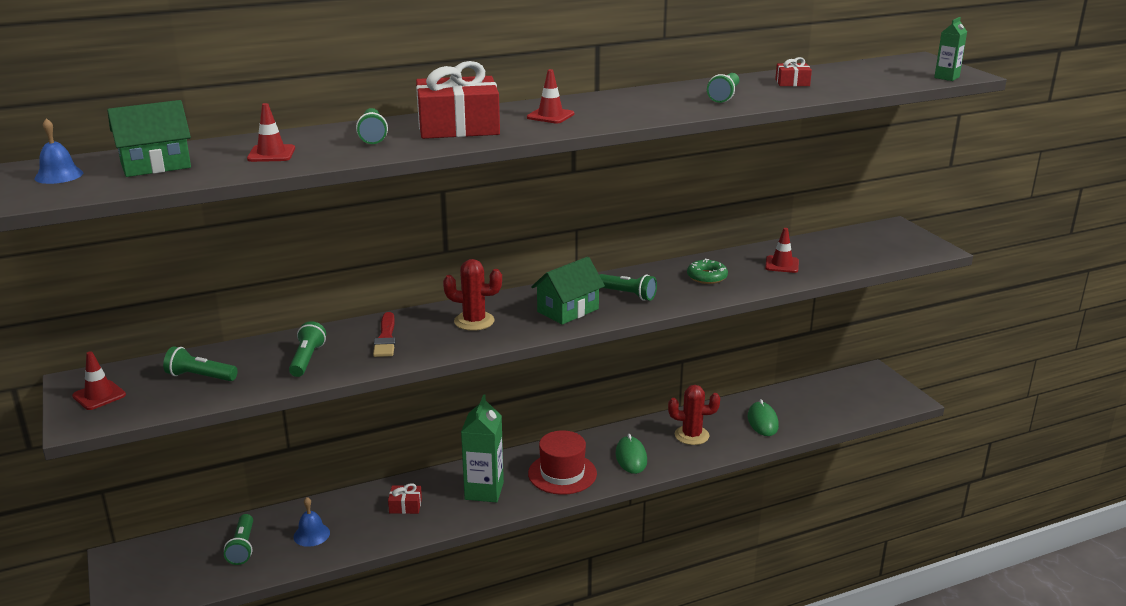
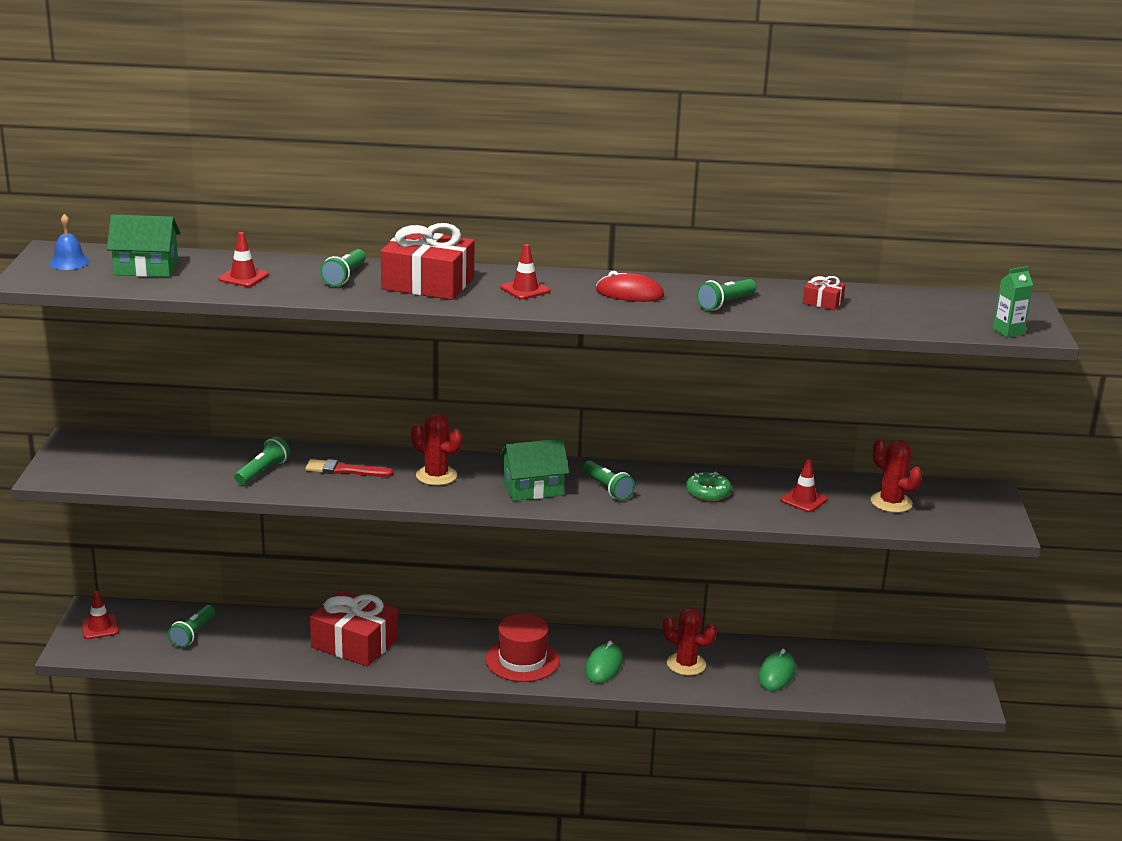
camera: 25 degrees right, 0 degrees up
red traffic cone [72,351,126,410] -> red traffic cone moved to [81,591,119,639]
green flashlight [163,346,238,381] -> none
blue bell [294,497,330,547] -> none
red brush [373,312,396,357] -> red brush turned 75 degrees clockwise [305,459,393,477]
red gift [388,483,422,514] -> red gift [310,590,398,667], size x2.24
green carton [461,394,504,502] -> none
none -> red mouse [596,271,664,302]
none -> red cactus [871,439,922,513]

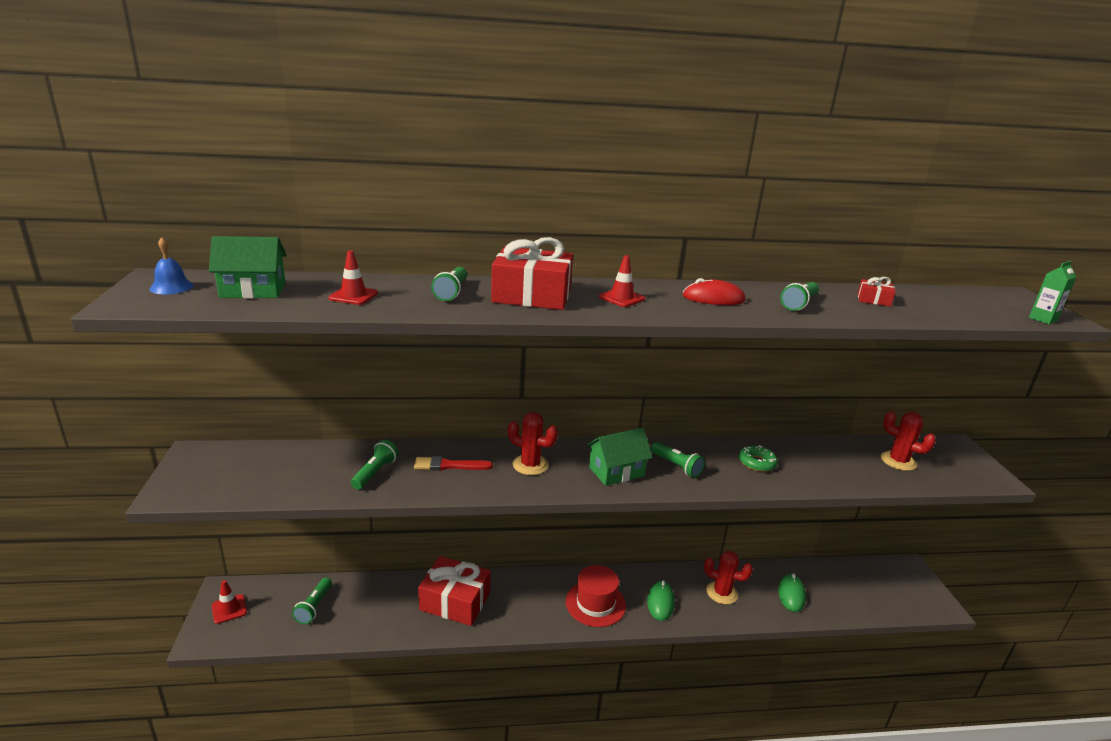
camera: 10 degrees left, 0 degrees up
red traffic cone [780,459,828,512] -> none

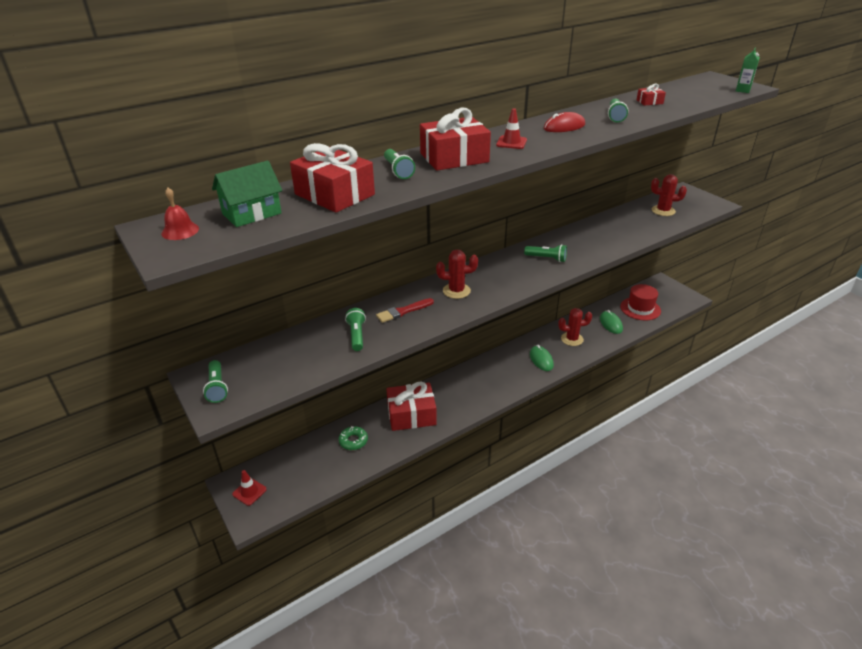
camera: 25 degrees left, 10 degrees up
blue bell [149,237,194,294] -> red bell [161,188,199,240]
green flashlight [292,578,332,624] -> green flashlight moved to [203,360,228,403]
red traffic cone [329,250,378,305] -> red gift [290,143,375,213]
red hat [566,565,626,627] -> red hat moved to [620,284,661,320]
green house [587,428,653,486] -> none
green donut [739,445,778,472] -> green donut moved to [339,426,368,450]

